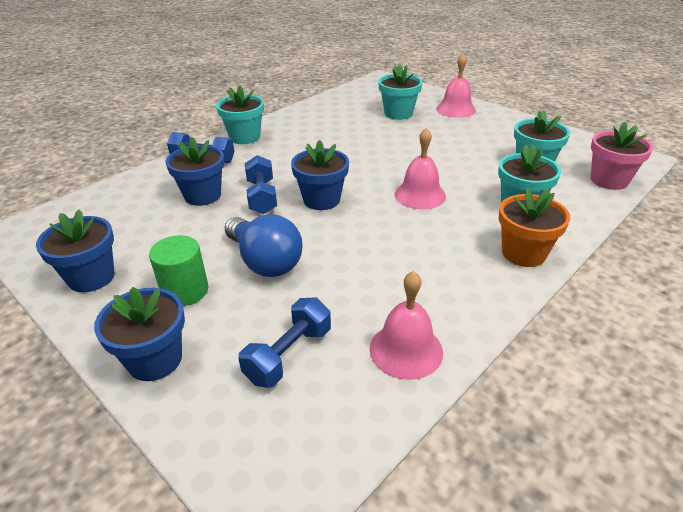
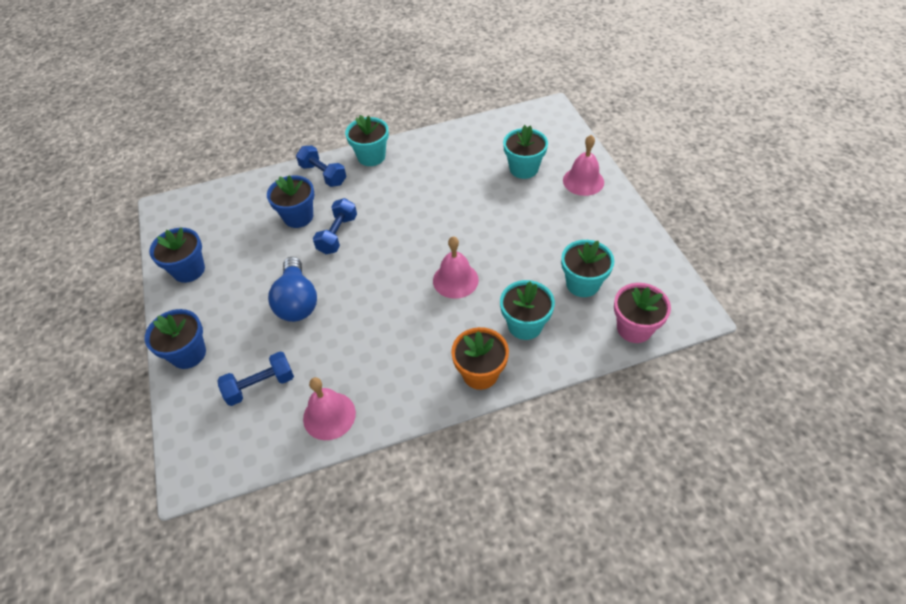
camera: 30 degrees right, 15 degrees up
green cylinder [149,235,208,306] -> none
blue flower pot [291,140,349,210] -> none

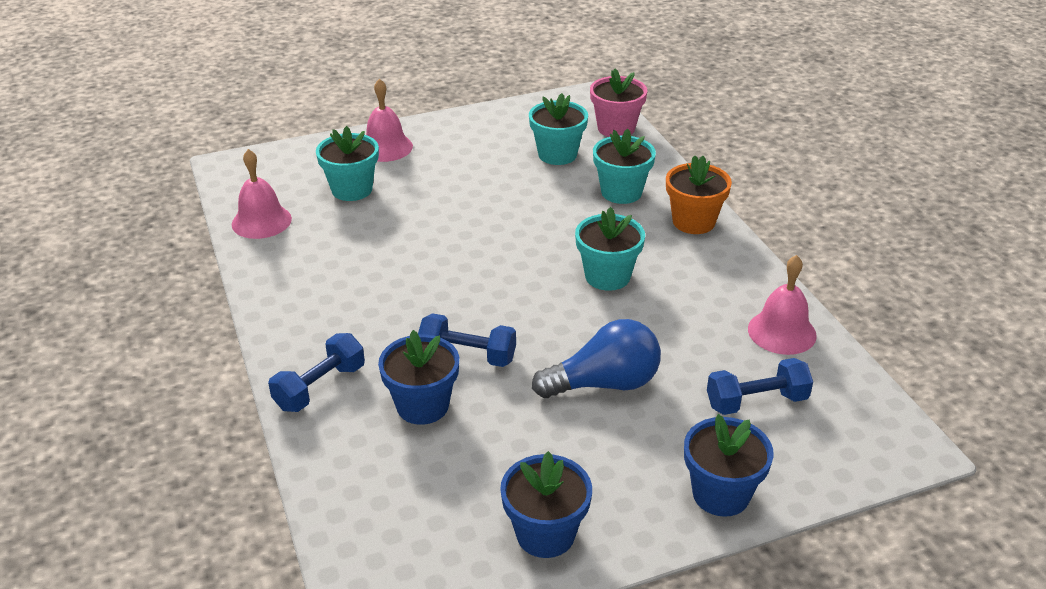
camera: 95 degrees left, 15 degrees down
blue dumbbell [217,352,294,406] -> blue dumbbell turned 75 degrees counterclockwise [707,358,813,415]
turquoise flower pot [345,115,389,166] -> turquoise flower pot moved to [575,207,645,291]
pink bell [433,236,479,299] -> pink bell moved to [232,149,292,239]

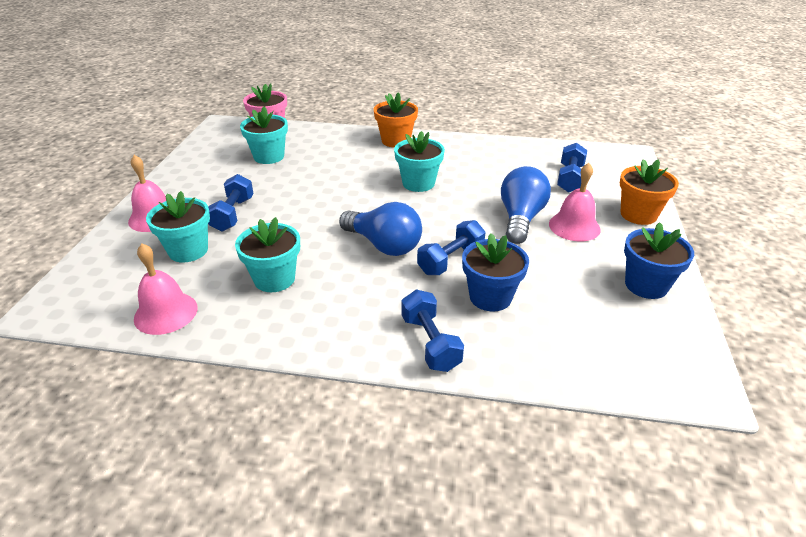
camera: 60 degrees left, 0 degrees up
turquoise flower pot [593,129,656,204] -> turquoise flower pot moved to [235,217,300,292]
blue flower pot [684,414,774,517] -> orange flower pot [620,159,679,225]
pink bell [748,255,817,355] -> pink bell moved to [549,163,601,241]
none -> blue dumbbell [208,174,254,232]
none -> blue light bulb [339,202,422,256]

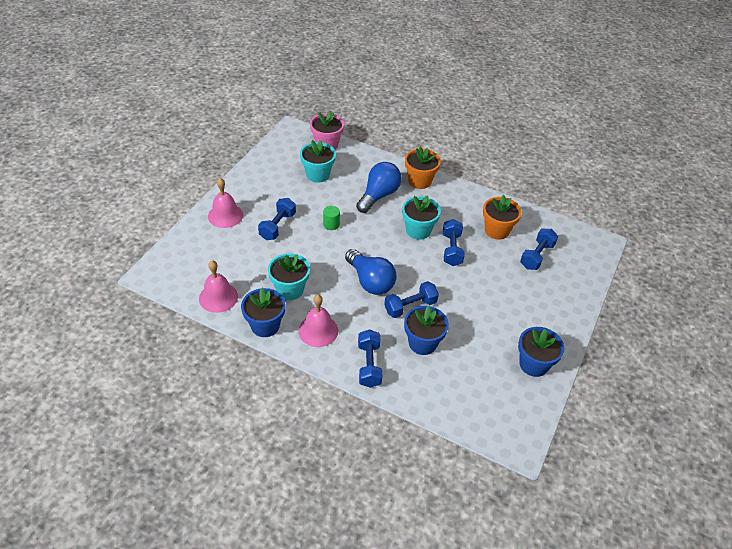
camera: 15 degrees right, 10 degrees up
turquoise flower pot [146,191,210,263] -> none
blue light bulb [501,166,551,244] -> blue light bulb moved to [356,162,401,213]
pink bell [549,163,601,241] -> pink bell moved to [298,295,338,347]
orange flower pot [620,159,679,225] -> orange flower pot moved to [483,195,522,240]
none -> blue flower pot [241,288,286,337]
none -> green cylinder [323,206,340,230]
none -> blue dumbbell [443,219,465,266]

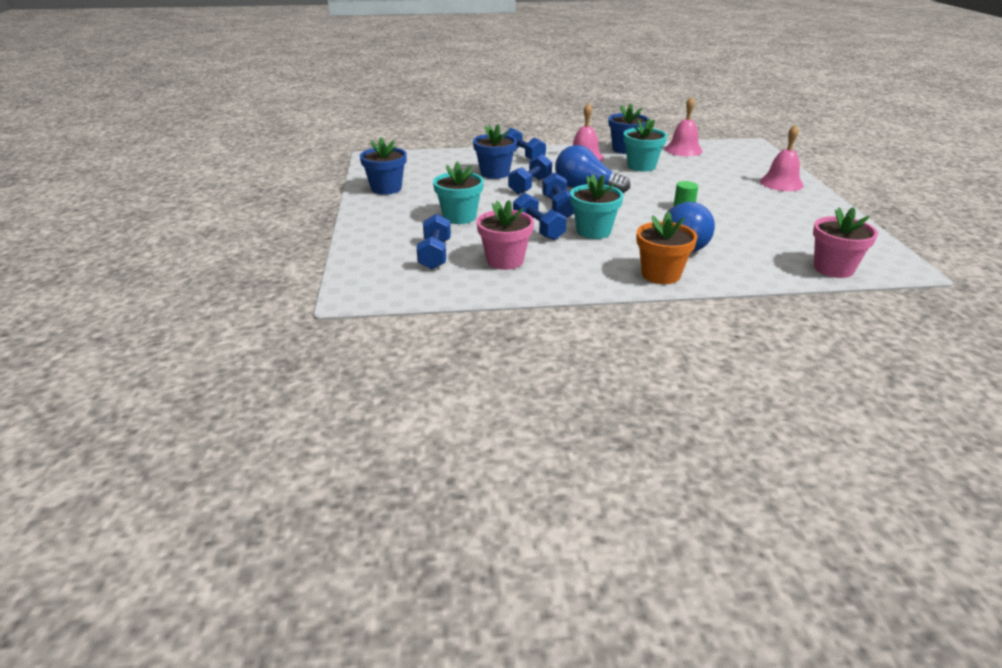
camera: 150 degrees right, 15 degrees down
blue dumbbell [258,198,296,240] -> blue dumbbell moved to [542,172,574,218]
turquoise flower pot [300,140,336,183] -> turquoise flower pot moved to [433,162,484,224]
orange flower pot [483,195,522,240] -> pink flower pot [477,200,534,270]

